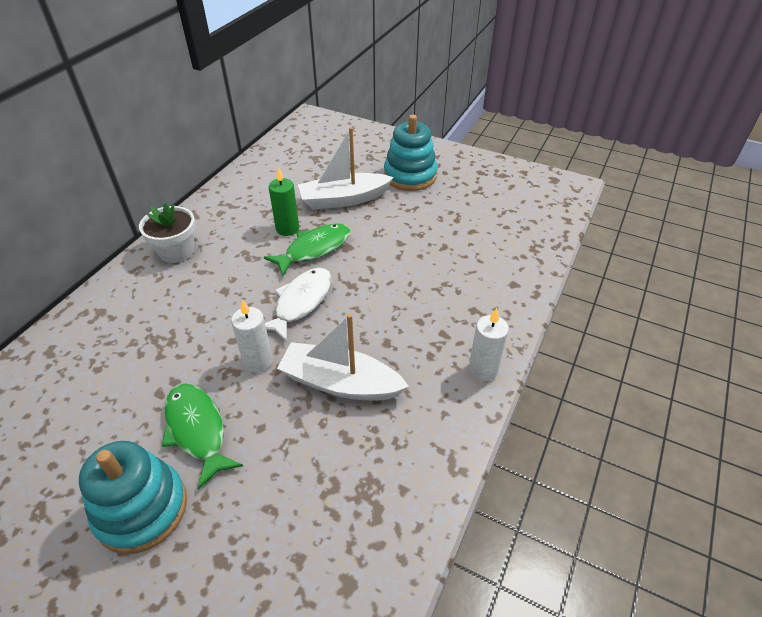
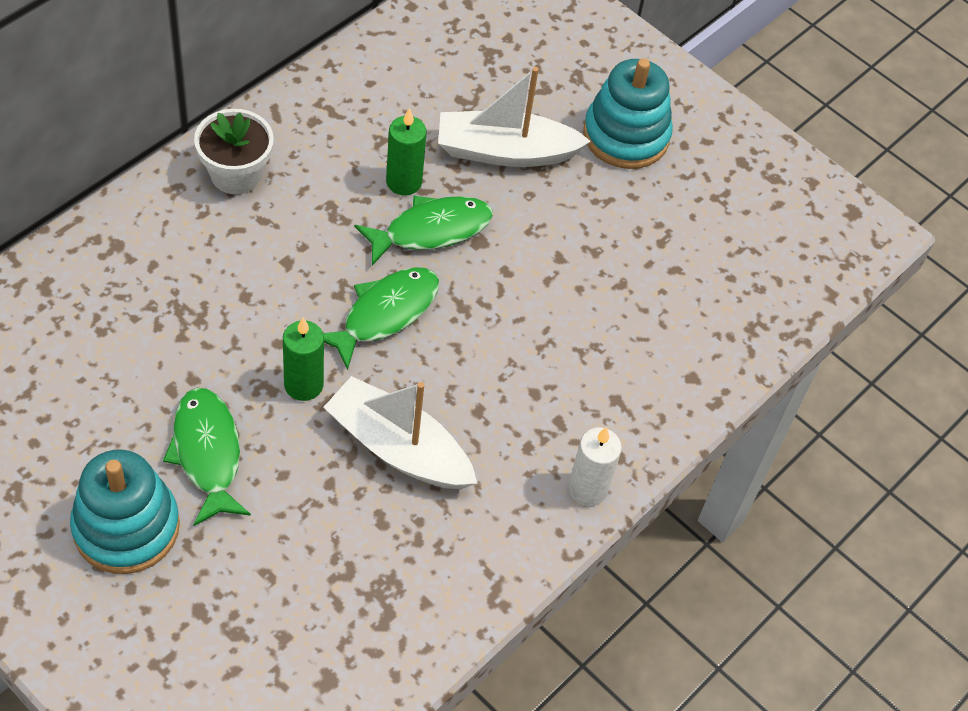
camera: 10 degrees right, 10 degrees up
white candle [231,299,273,373] -> green candle [283,318,324,401]
white fish [265,268,332,342] -> green fish [323,267,439,370]

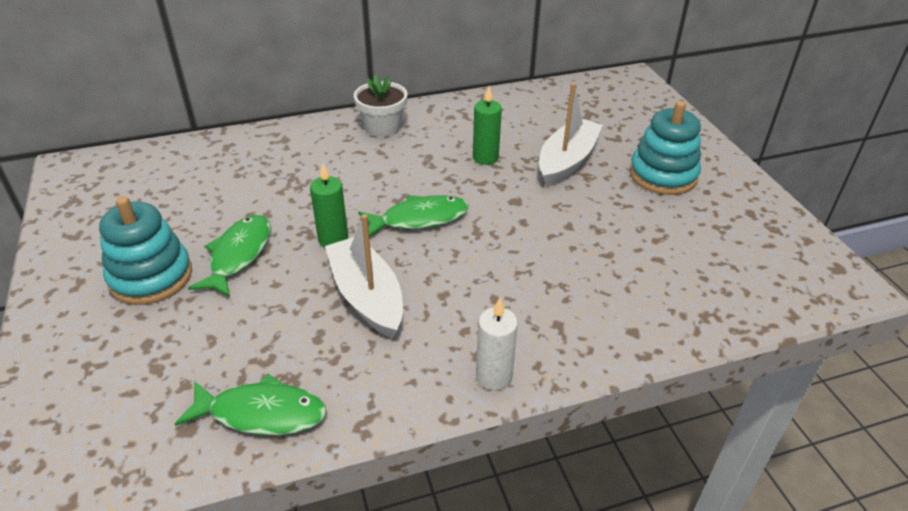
camera: 35 degrees right, 15 degrees down
green fish [354,196,493,266] -> green fish moved to [175,374,327,436]
white boat [438,67,591,167] -> white boat turned 90 degrees clockwise [539,83,603,187]

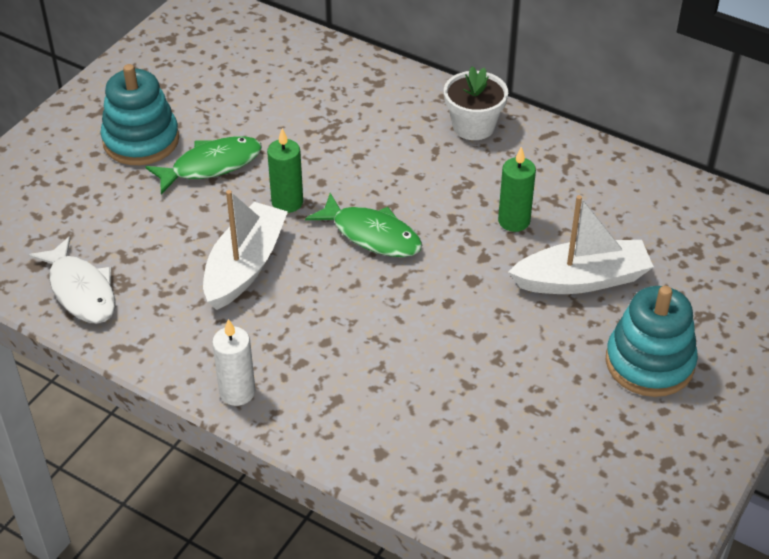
camera: 50 degrees right, 5 degrees up
green fish [175,374,327,436] -> white fish [29,236,115,324]

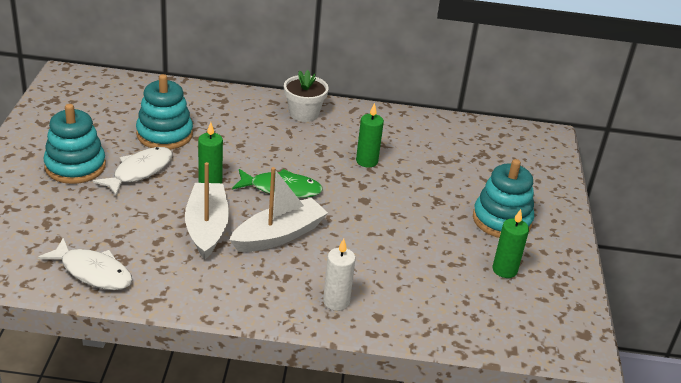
camera: 30 degrees left, 10 degrees down
green fish [145,136,262,194] -> white fish [93,147,173,196]
white candle [212,319,255,406] -> white candle moved to [323,239,356,311]
white boat [508,195,654,294] -> white boat moved to [229,167,328,252]
none -> turquoise stacking toy [136,74,193,150]
none -> green candle [493,209,529,278]

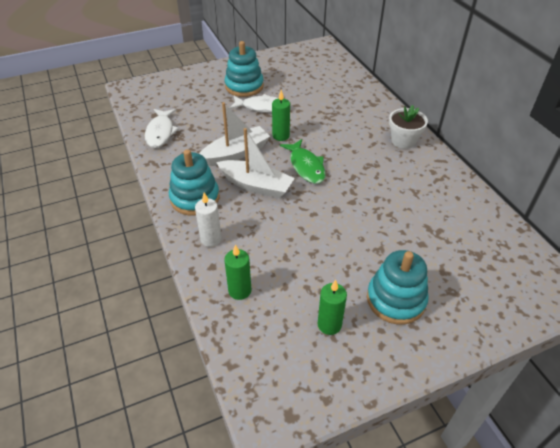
camera: 65 degrees right, 10 degrees up
turquoise stacking toy [136,74,193,150] -> turquoise stacking toy moved to [169,149,220,216]
green candle [356,103,384,168] -> green candle moved to [224,244,251,300]

